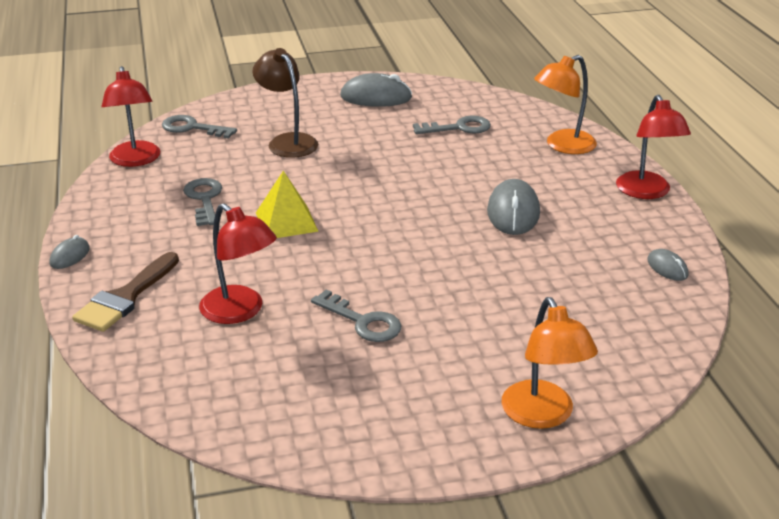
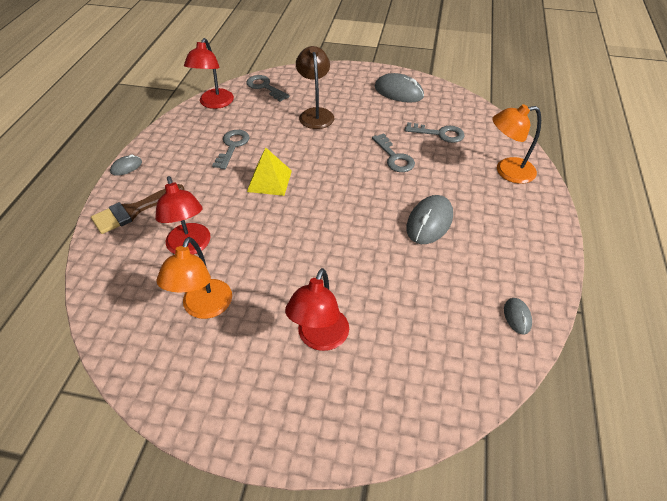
camera: 25 degrees right, 15 degrees up
grey key [311,289,402,342] -> grey key moved to [372,133,415,172]
orange lamp [501,297,598,429] -> orange lamp moved to [156,237,232,319]
red lamp [616,95,691,199] -> red lamp moved to [285,268,349,351]

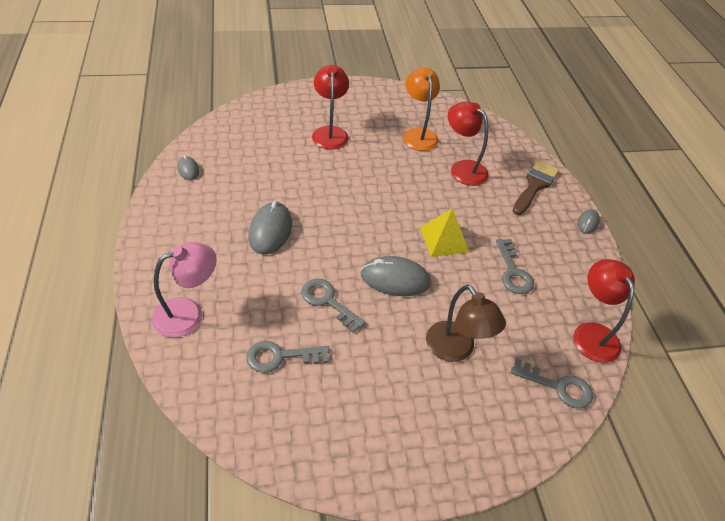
camera: 155 degrees right, 0 degrees up
grey mouse [375,73,424,103] -> grey mouse moved to [361,256,431,296]
orange lamp [492,104,541,184] -> pink lamp [152,242,216,337]

